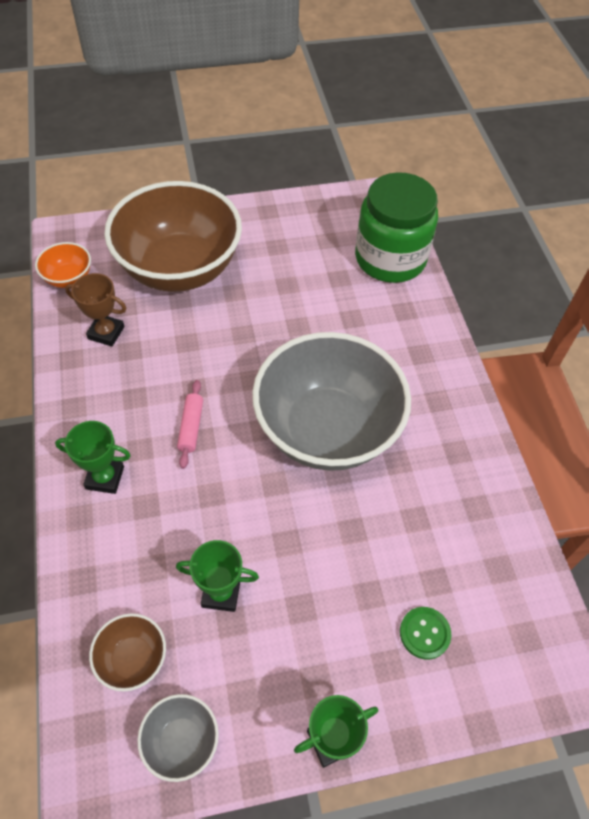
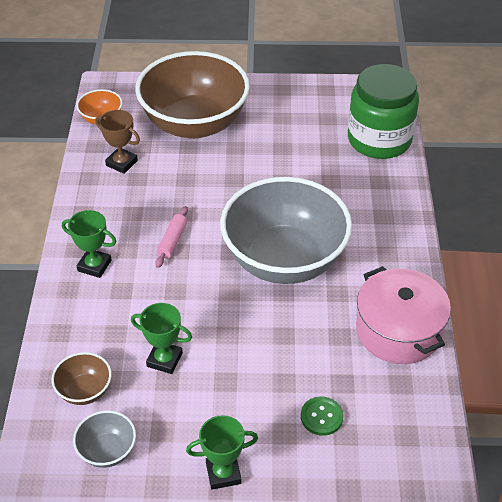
camera: 15 degrees right, 10 degrees down
none -> pink pot [356,266,451,364]

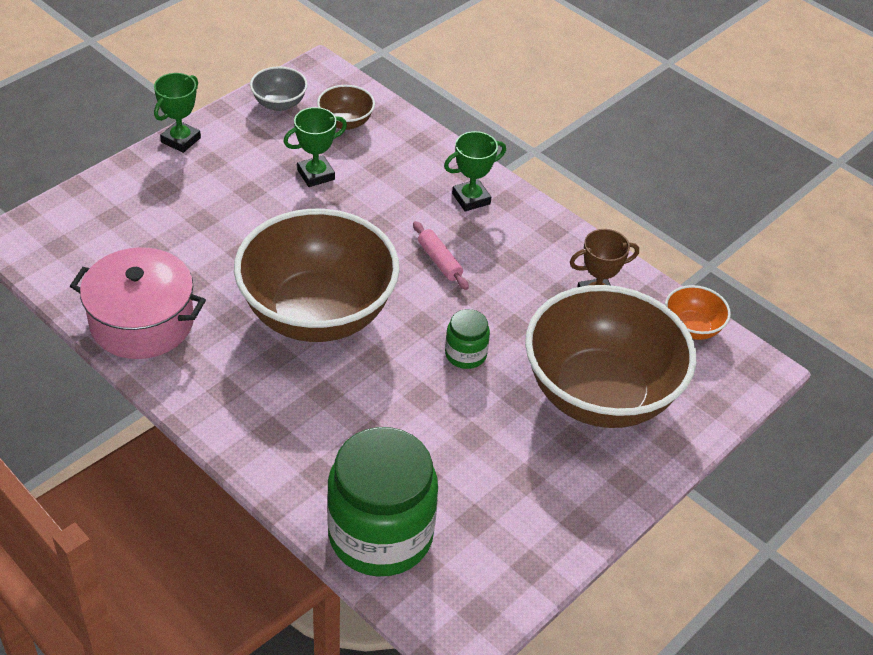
camera: 130 degrees right, 0 degrees up
grey bowl [220,177,352,284] -> brown bowl [234,209,400,342]
green button [301,396,343,436] -> none
none -> green jar [445,309,490,369]

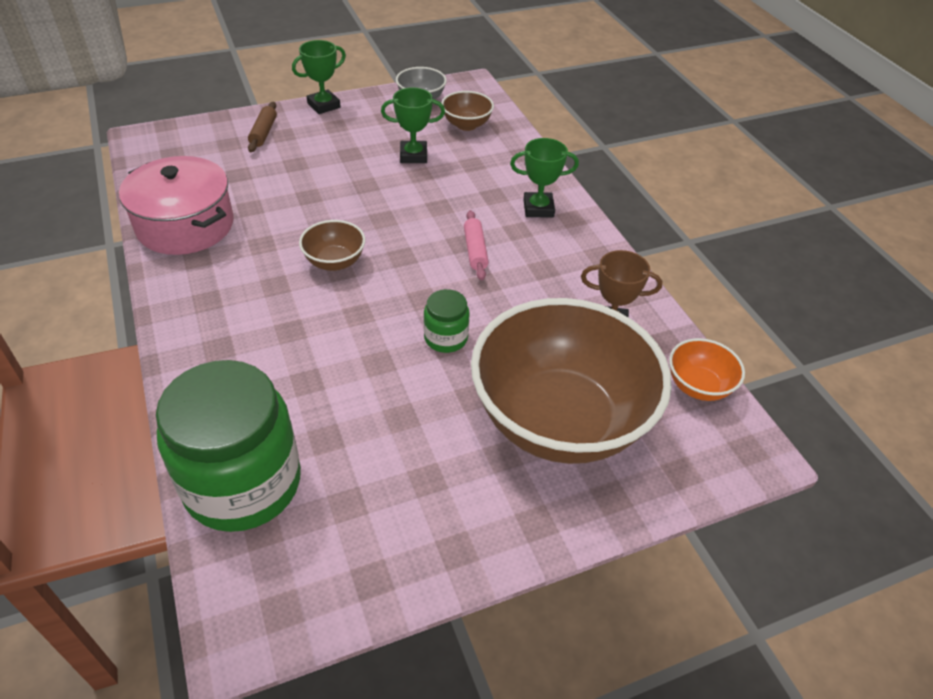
camera: 25 degrees right, 0 degrees up
brown bowl [234,209,400,342] -> brown bowl [299,220,365,271], size x0.41
none -> brown rolling pin [248,102,277,152]

